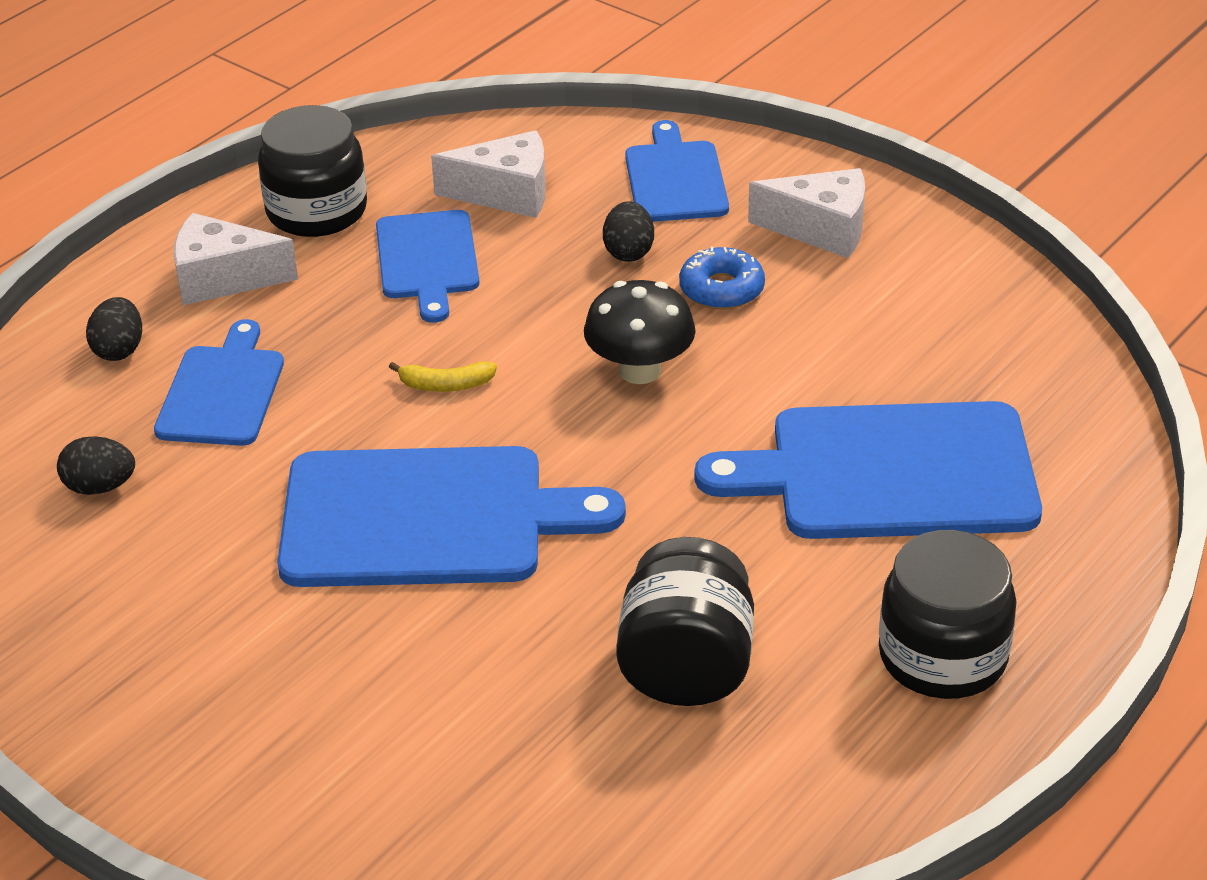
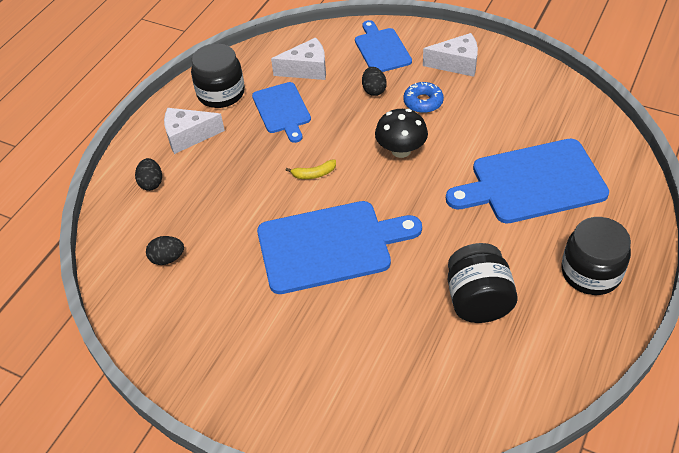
camera: 10 degrees left, 10 degrees up
blue cutting board [154,319,284,446] -> none

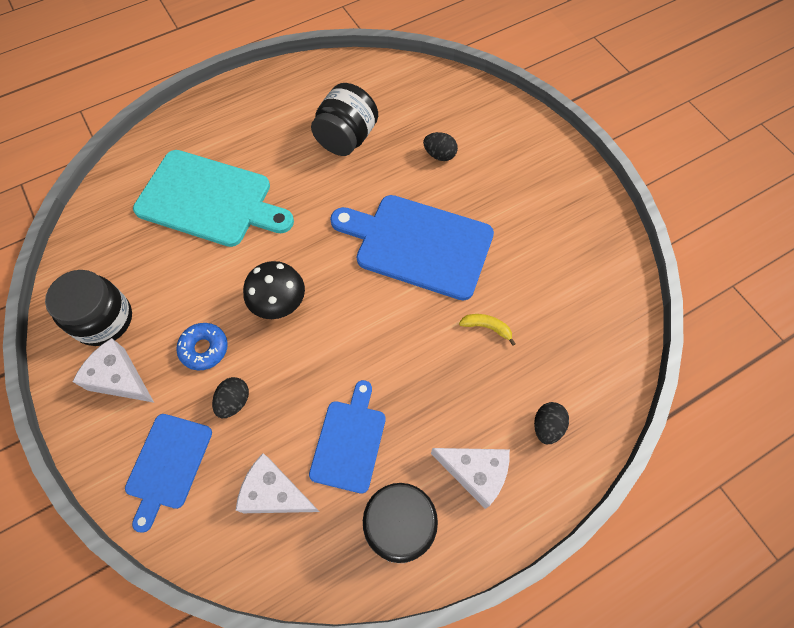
camera: 150 degrees left, 15 degrees up
black egg [146,236,184,265] -> black egg moved to [423,132,458,161]
yellow banana [286,159,336,179] -> yellow banana moved to [459,314,516,346]
blue cutting board [446,139,609,223] -> turquoise cutting board [133,150,294,247]
black jar [561,217,631,295] -> black jar moved to [45,270,132,346]

